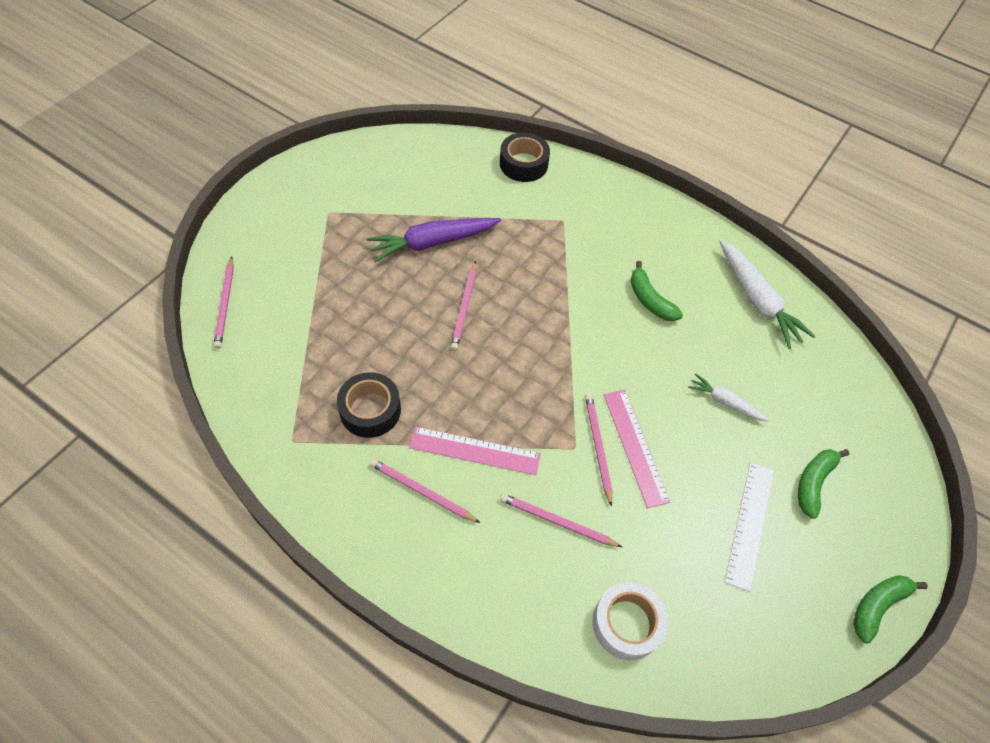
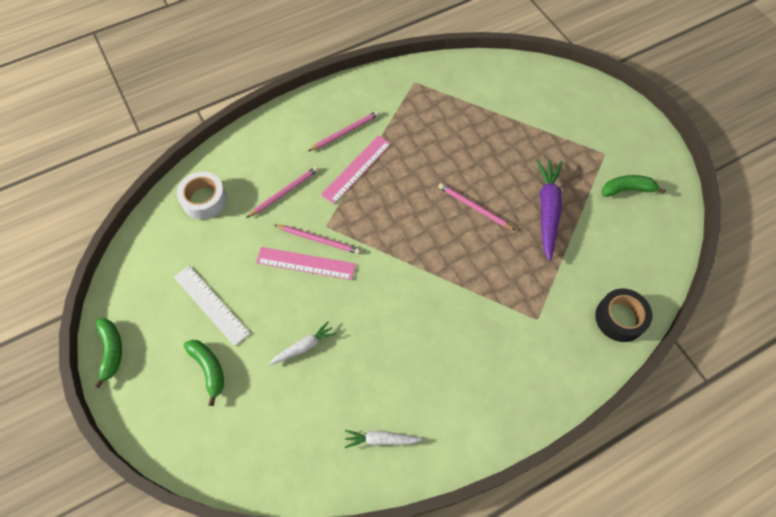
camera: 120 degrees right, 5 degrees up
pink pencil [213,257,234,349] -> none
black tape [337,372,401,438] -> none
green banana [630,261,683,321] -> green banana moved to [602,175,666,197]
white carrot [719,240,815,349] -> white carrot [345,430,422,448], size x0.56

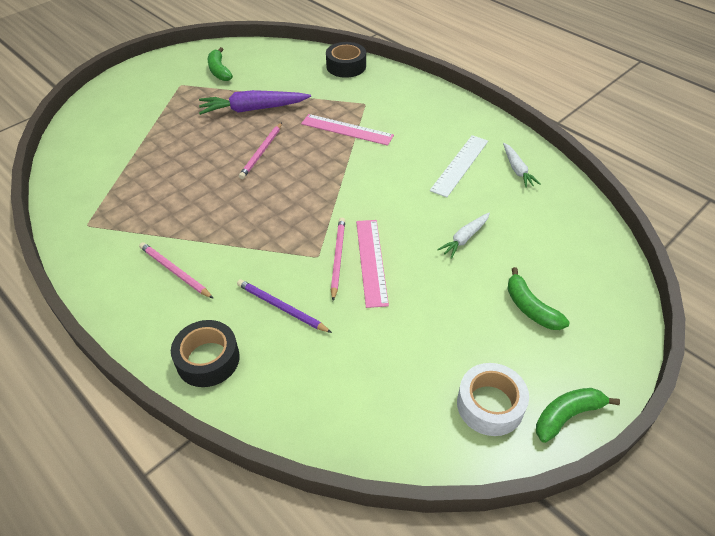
camera: 105 degrees left, 15 degrees down
white ruler [174,266,250,346] -> white ruler moved to [430,135,488,197]
white tape [177,172,227,219] -> white tape moved to [457,363,529,436]
green banana [184,340,224,406] -> green banana turned 75 degrees counterclockwise [507,267,569,330]
pink pencil [246,166,319,218] -> purple pencil [237,279,332,333]
white carrot [269,321,336,365] -> white carrot turned 90 degrees counterclockwise [437,213,490,259]
pink ruler [321,135,391,204] -> pink ruler moved to [301,114,394,146]
none -> black tape [171,320,240,387]

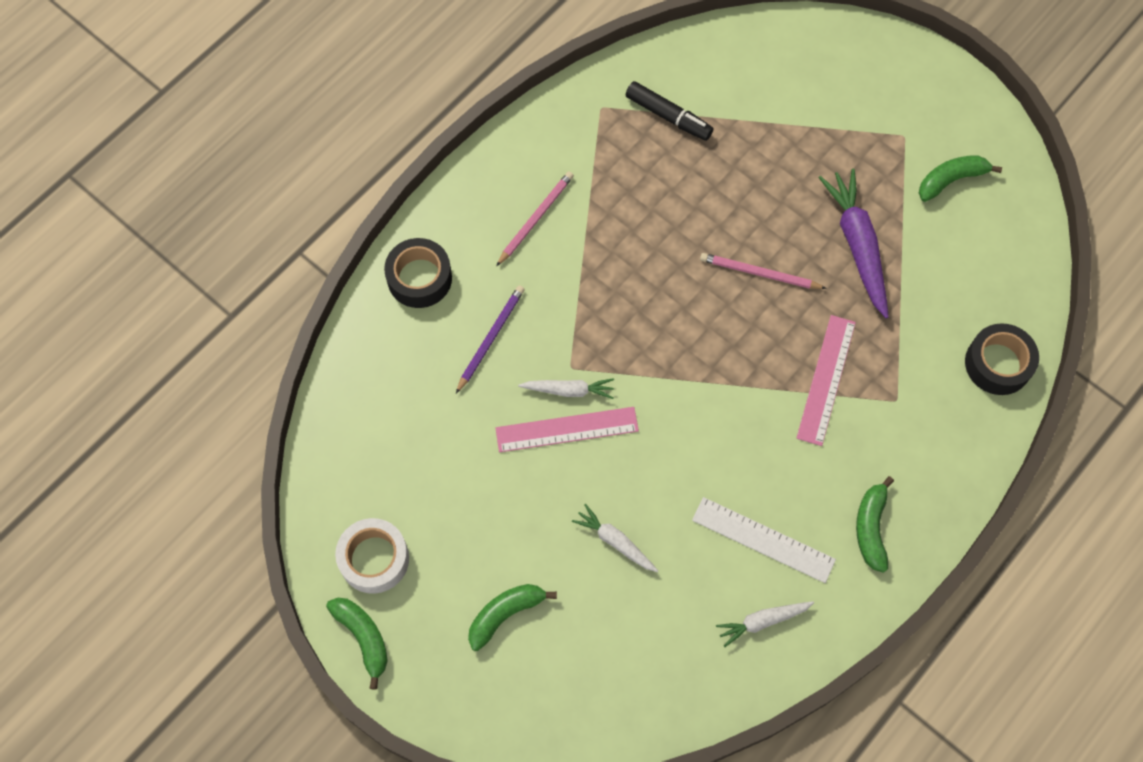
camera: 85 degrees right, 20 degrees up
pink pencil [331,218,345,301] -> white carrot [518,378,614,399]
none -> black marker [626,81,713,141]
none -> green banana [856,476,894,573]

